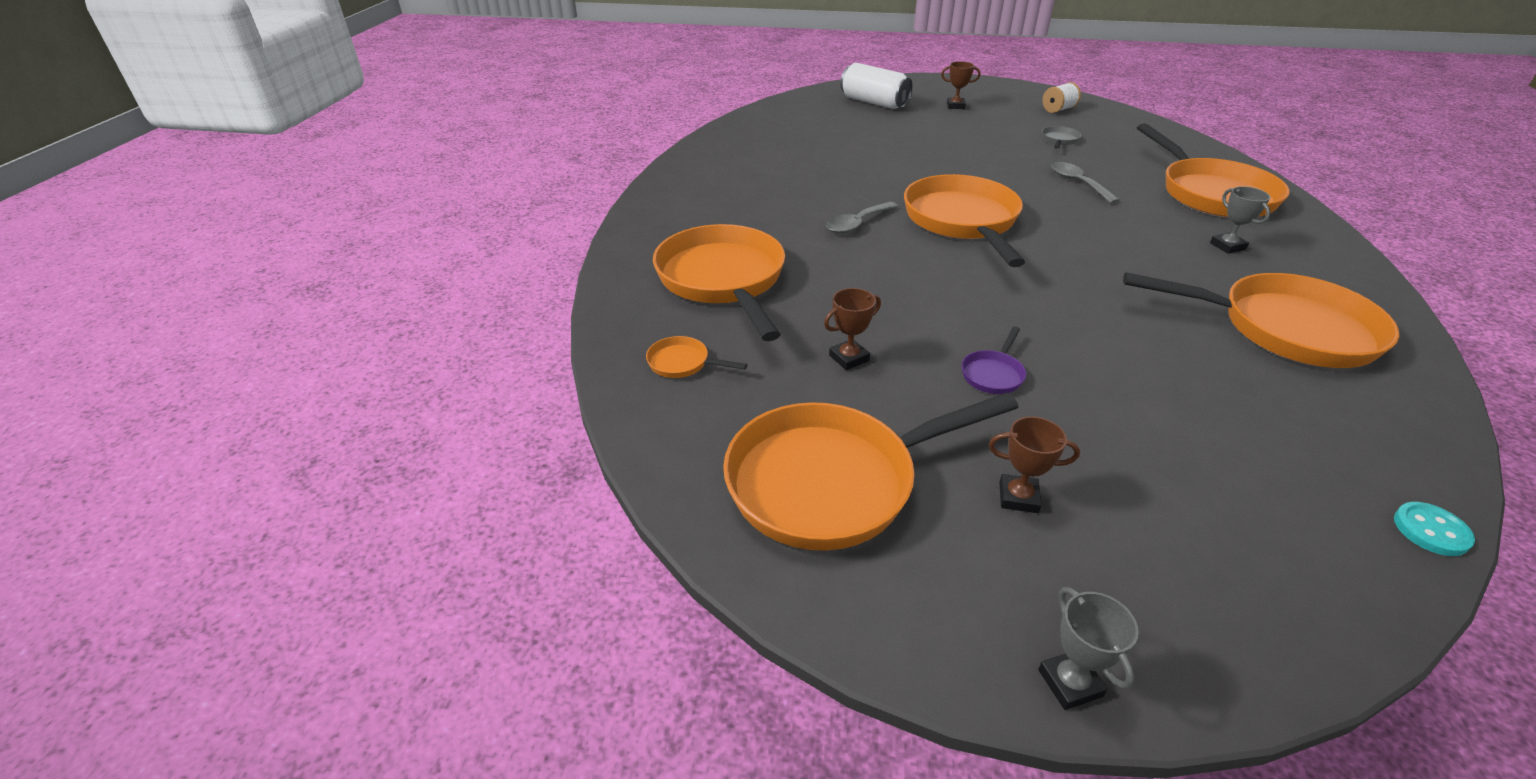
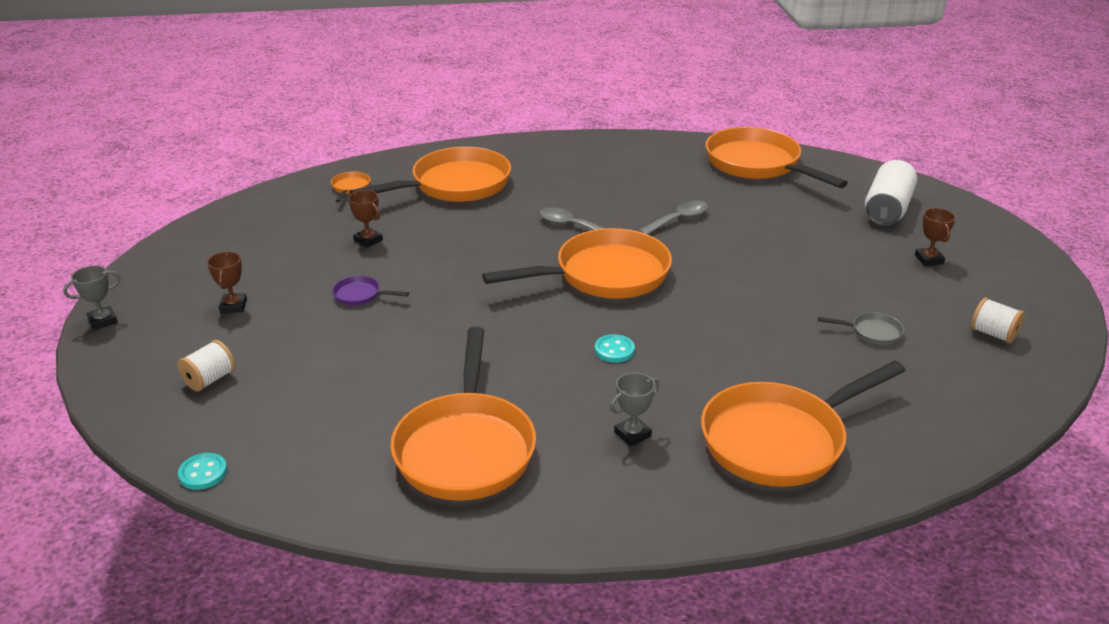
camera: 75 degrees right, 5 degrees down
orange pan [723,393,1018,551] -> orange pan moved to [705,127,848,188]
grey spoon [1051,162,1120,204] -> grey spoon moved to [639,200,708,234]
none -> white spool [178,340,235,391]
none -> turquoise button [595,334,635,363]

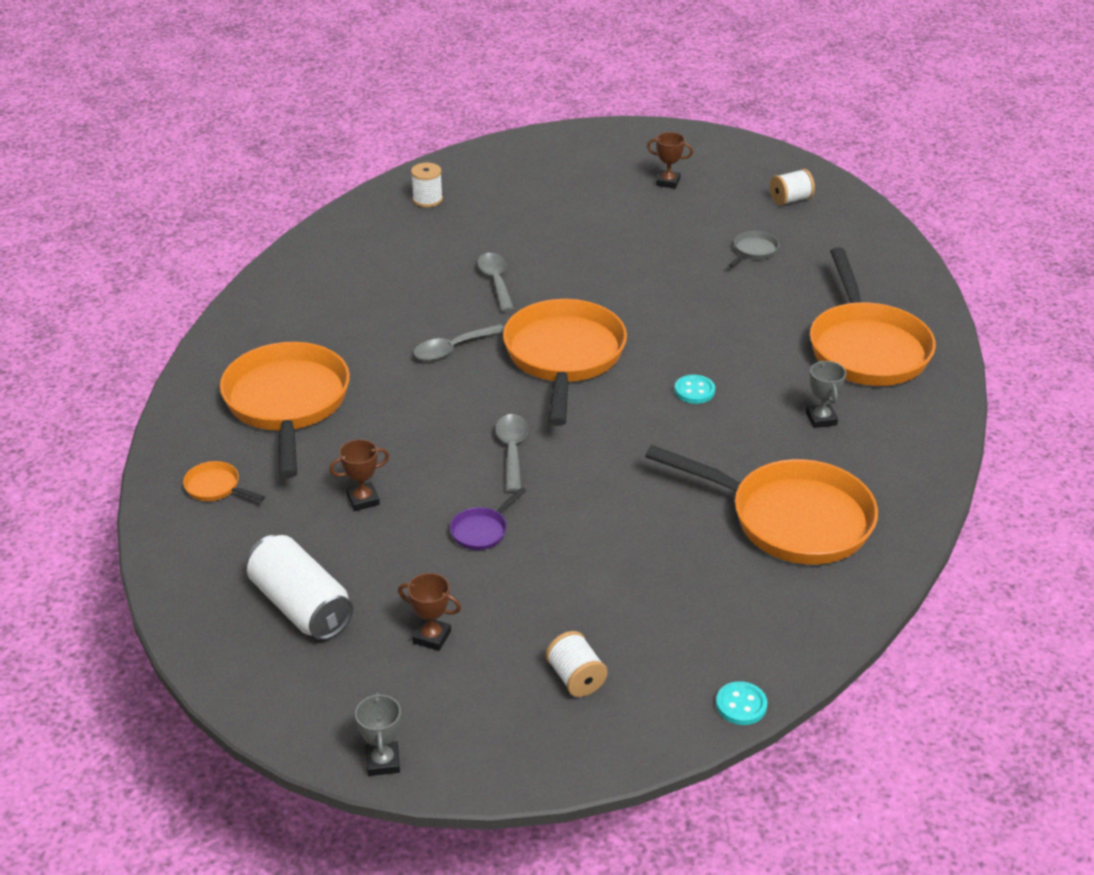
camera: 65 degrees left, 5 degrees up
orange pan [705,127,848,188] -> white spool [411,163,443,207]
white can [865,160,917,226] -> white can moved to [247,535,353,640]
none -> grey spoon [495,414,529,492]

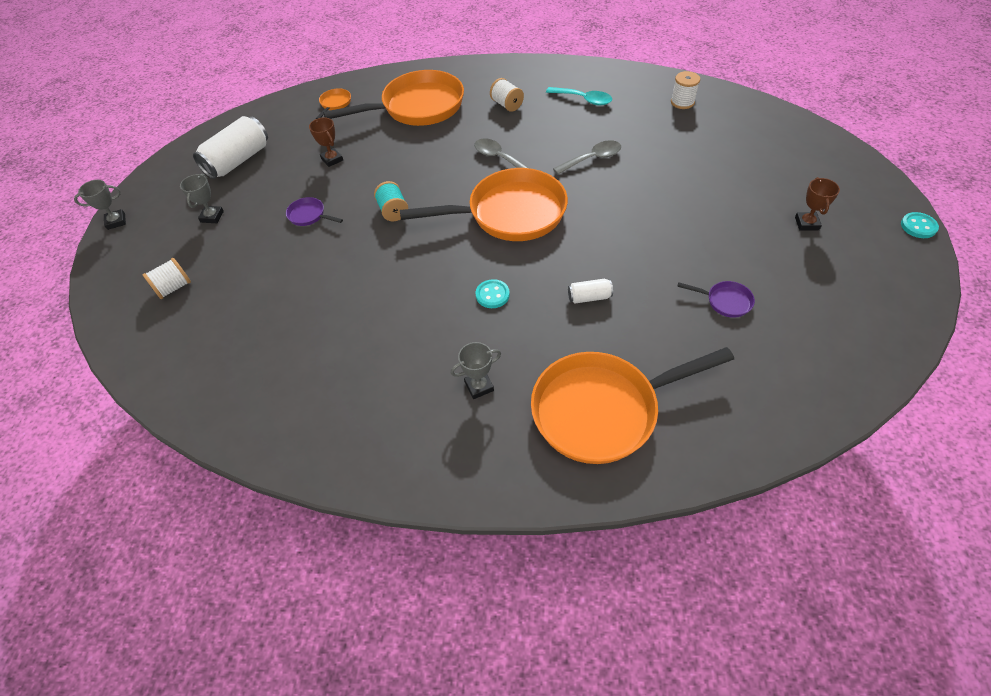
camera: 80 degrees right, 15 degrees up
brown trophy [398,573,461,651] -> grey trophy [180,174,224,223]
grey spoon [495,414,529,492] -> turquoise spool [374,181,408,221]
orange pan [645,445,878,564] -> none
turquoise button [716,681,767,725] -> turquoise button moved to [901,212,939,238]
grey pan [729,231,779,268] -> purple pan [677,281,755,318]
white spool [770,169,815,206] -> white spool moved to [490,78,524,112]
none -> turquoise spoon [546,87,612,105]
none -> white can [568,279,613,304]

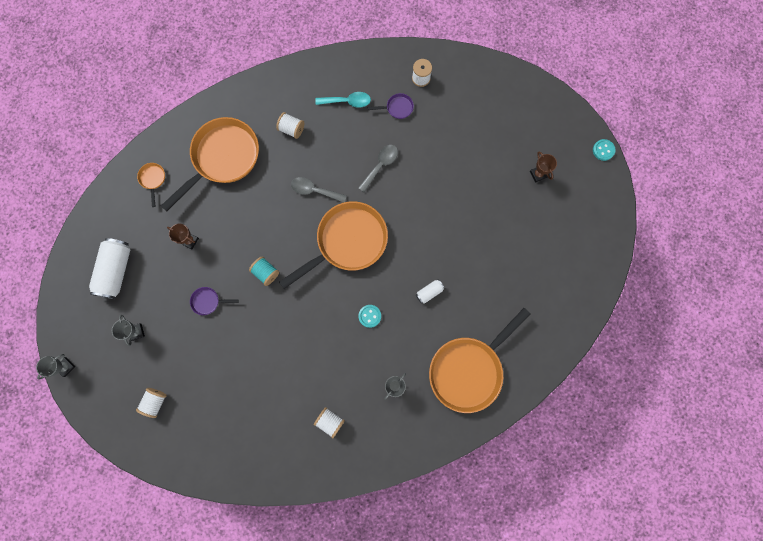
camera: 30 degrees left, 25 degrees up
purple pan [677,281,755,318] -> purple pan moved to [368,93,414,119]
none -> white spool [314,407,345,438]

